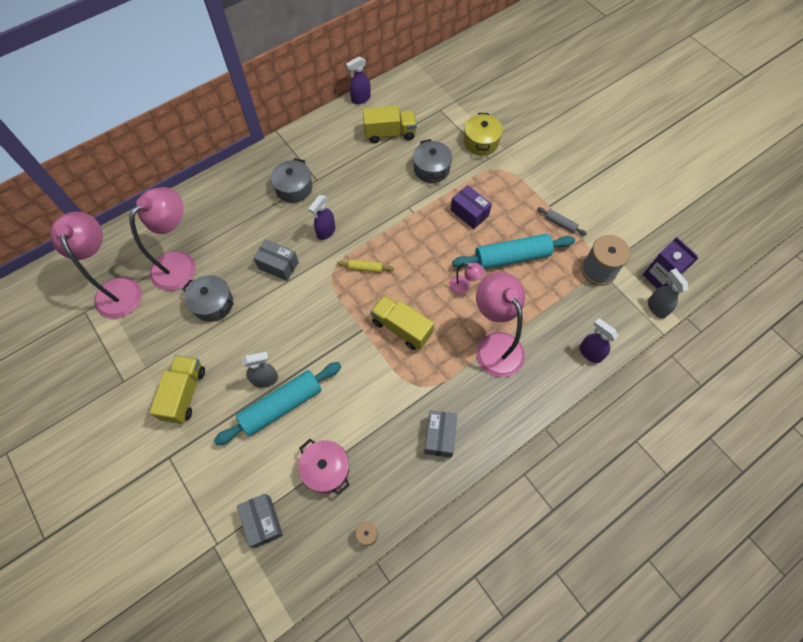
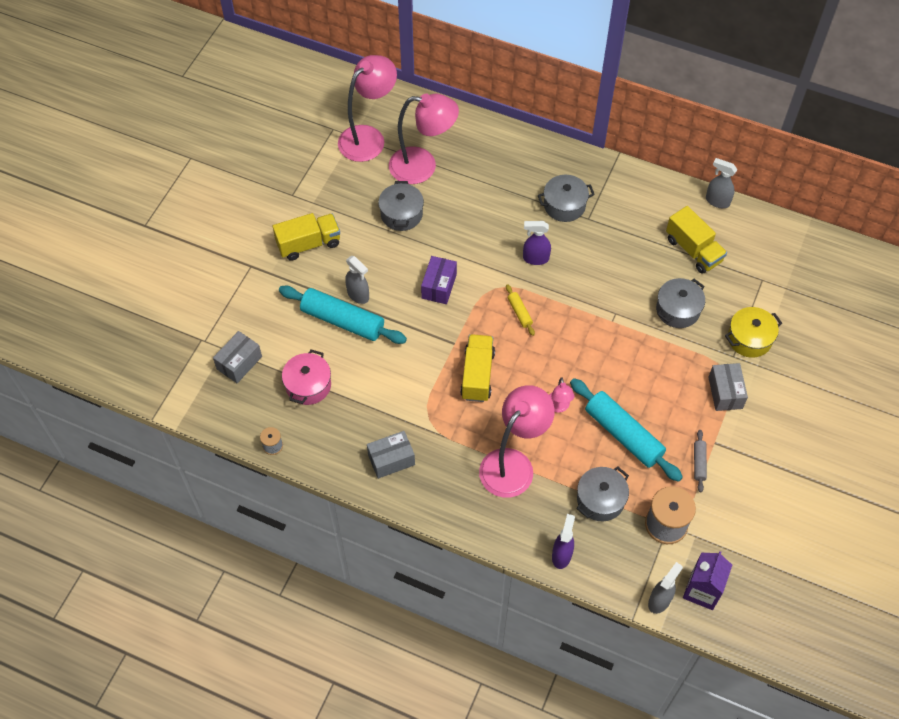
camera: 60 degrees right, 5 degrees down
grey box [253,239,299,281] -> grey box moved to [708,363,748,411]
purple spray bottle [346,56,371,104] -> grey spray bottle [706,158,737,208]
purple box [450,185,492,229] -> purple box moved to [421,256,457,304]
none -> grey pot [577,467,629,521]

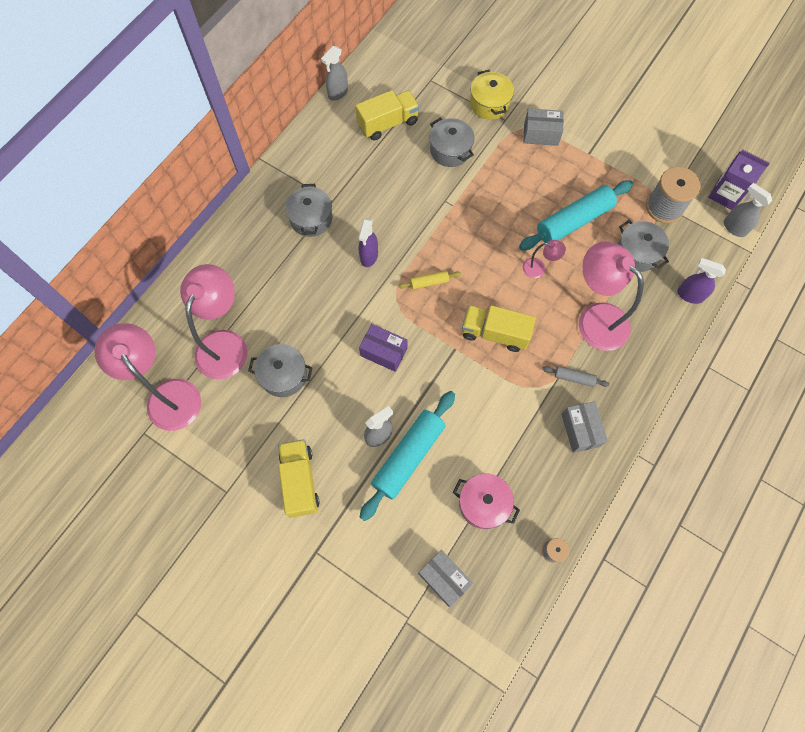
camera: 80 degrees left, 10 degrees up
grey rolling pin [694,430,707,492] -> grey rolling pin moved to [542,366,609,387]

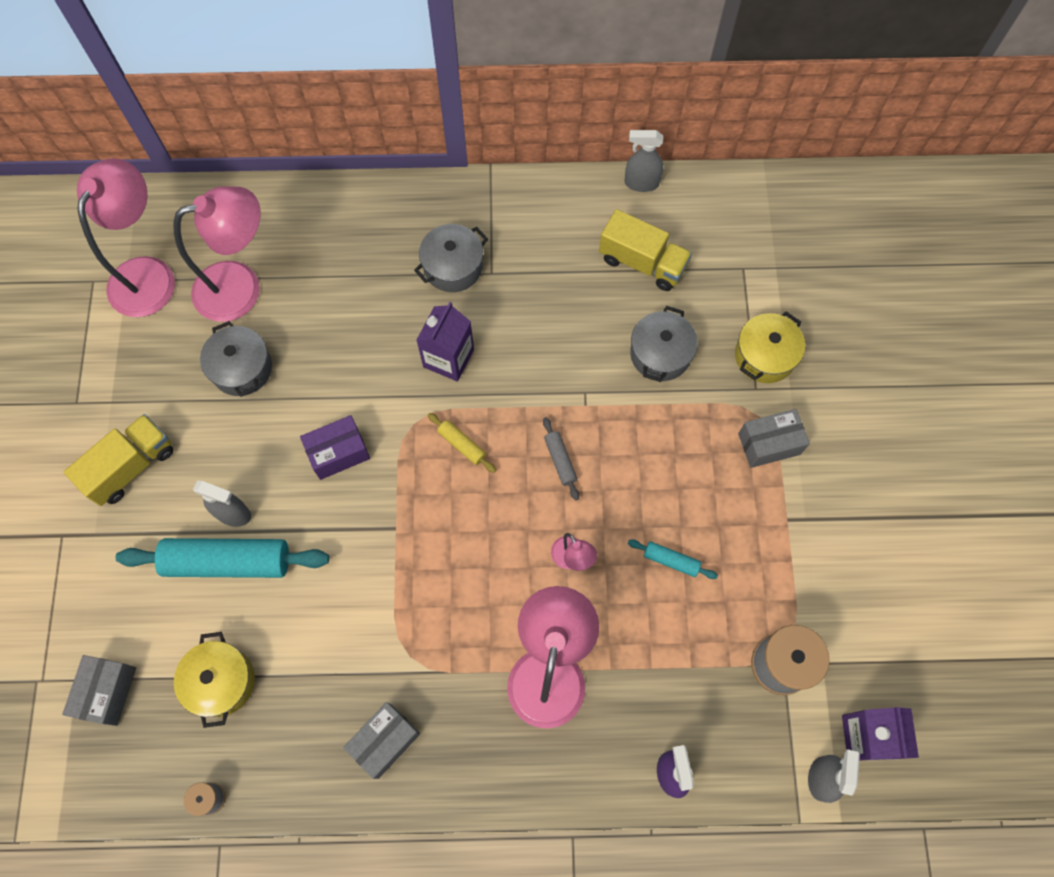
camera: 55 degrees right, 0 degrees up
purple spray bottle [358,218,378,267] -> purple carton [416,302,474,382]
purple box [359,324,408,372] -> purple box turned 75 degrees clockwise [300,415,370,480]
pink pot [453,474,520,529] -> yellow pot [174,632,255,728]
yellow truck [462,305,536,352] -> none
turquoise rolling pin [519,180,633,250] -> turquoise rolling pin [628,539,718,579], size x0.45
grey box [524,108,564,146] -> grey box turned 75 degrees counterclockwise [738,409,810,468]
grey rolling pin [542,366,609,387] -> grey rolling pin moved to [543,417,579,501]
grey pot [618,220,669,272] -> none

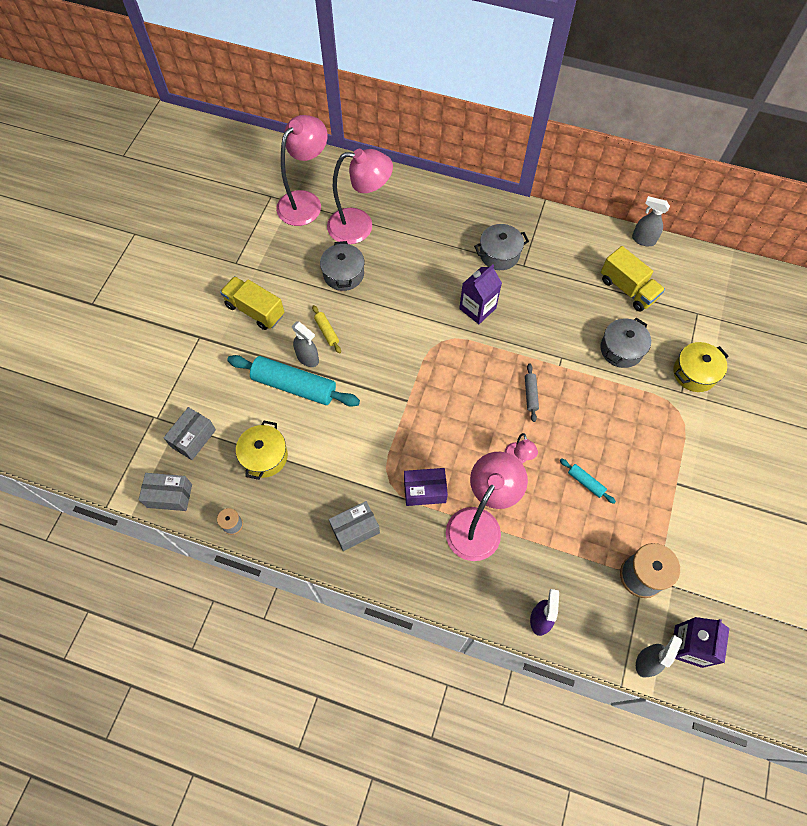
camera: 20 degrees right, 5 degrees down
yellow truck [64,414,174,506] -> yellow truck turned 120 degrees counterclockwise [220,276,284,330]
purple box [300,415,370,480] -> purple box moved to [404,468,448,506]
yellow rolling pin [428,413,496,473] -> yellow rolling pin moved to [312,305,341,354]
grey box [738,409,810,468] -> grey box moved to [139,473,192,511]

